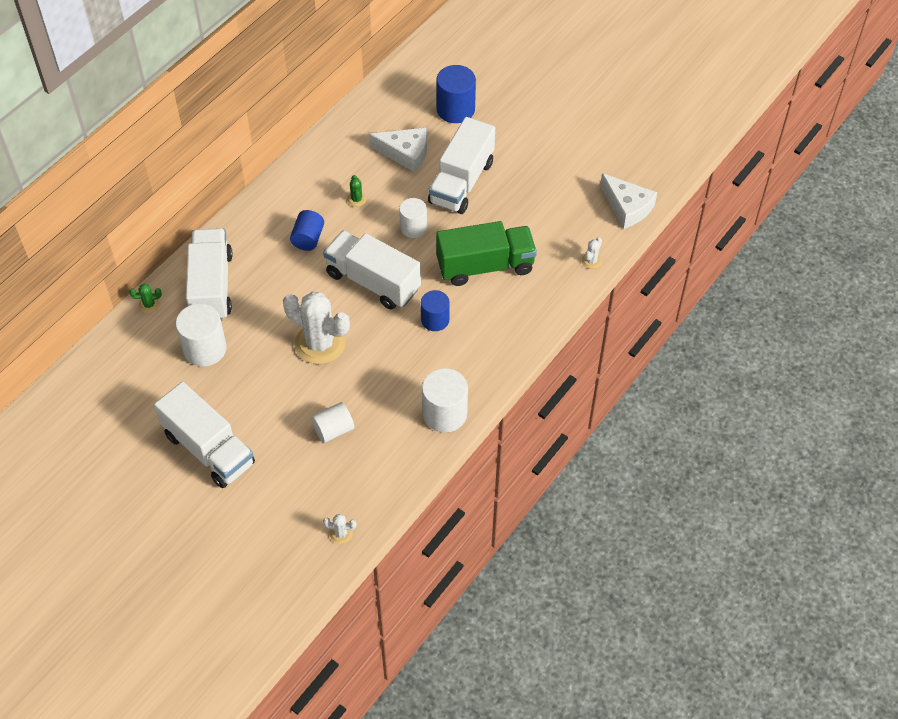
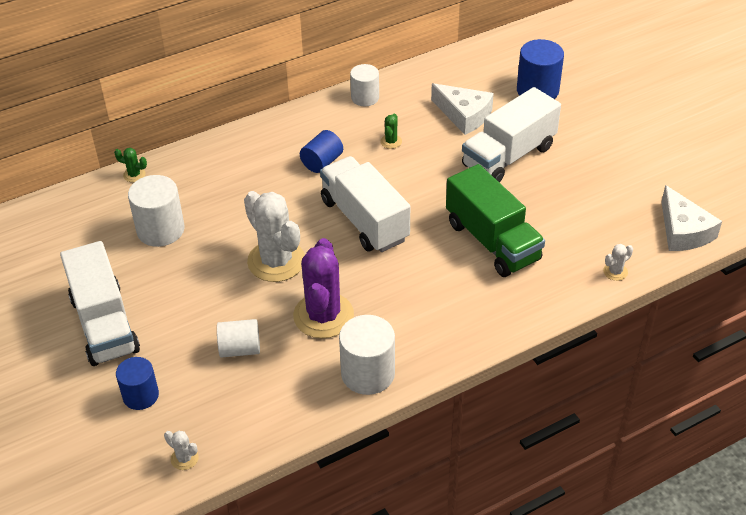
camera: 25 degrees right, 10 degrees down
white truck [186,228,233,321] -> none
white cylinder [399,198,427,238] -> white cylinder moved to [350,64,379,106]
blue cylinder [421,290,450,331] -> blue cylinder moved to [116,357,159,410]
green truck [436,221,537,286] -> green truck turned 45 degrees clockwise [446,164,545,277]
none -> purple cactus [293,238,354,338]

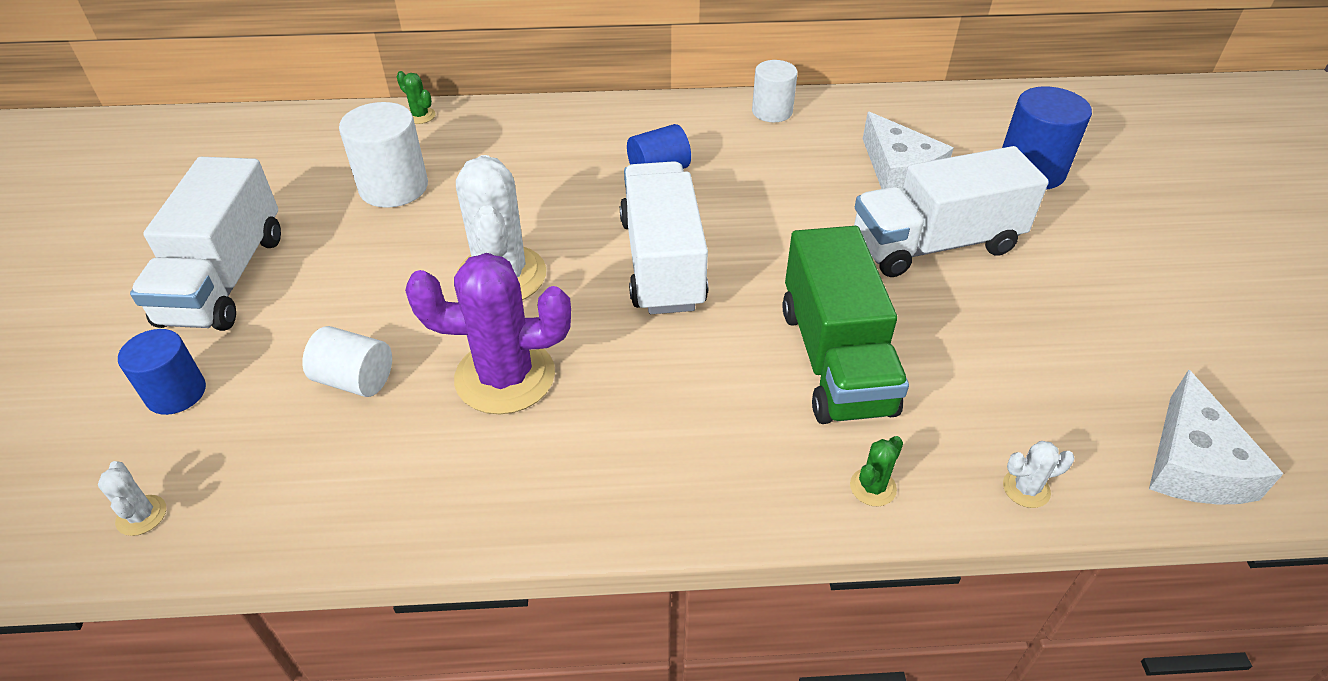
camera: 25 degrees right, 0 degrees up
purple cactus [293,238,354,338] -> purple cactus turned 60 degrees clockwise [405,253,571,414]
white cylinder [339,315,395,395] -> none
green cactus [380,114,402,149] -> green cactus moved to [850,436,903,506]

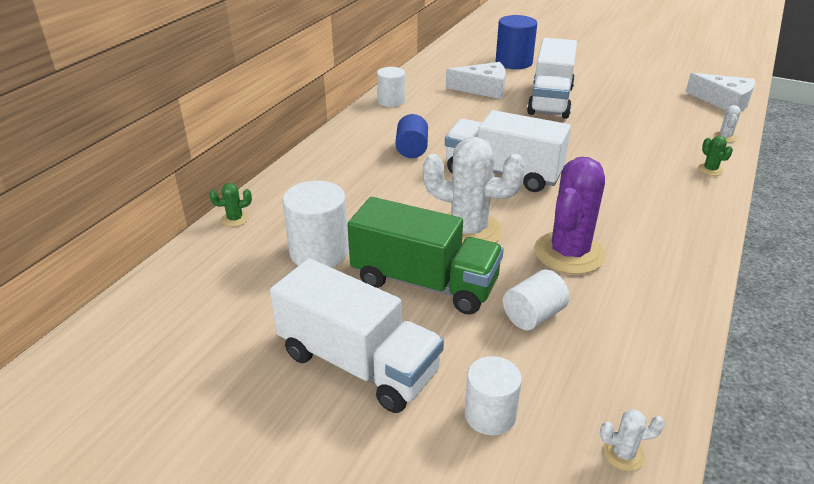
camera: 60 degrees left, 10 degrees down
blue cylinder [118,329,206,415] -> white cylinder [464,356,522,435]
green truck [782,226,909,424] -> green truck moved to [347,197,504,315]

